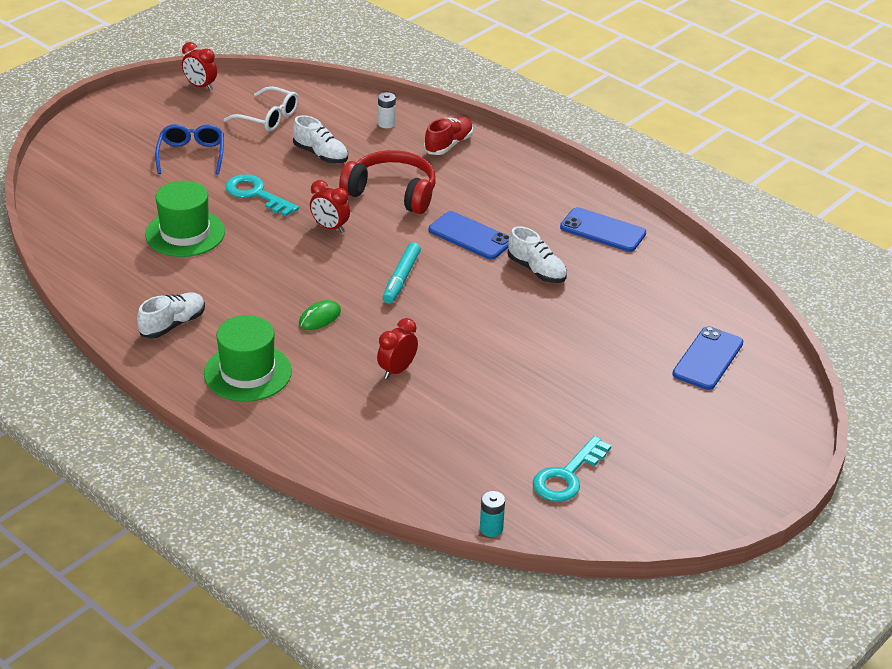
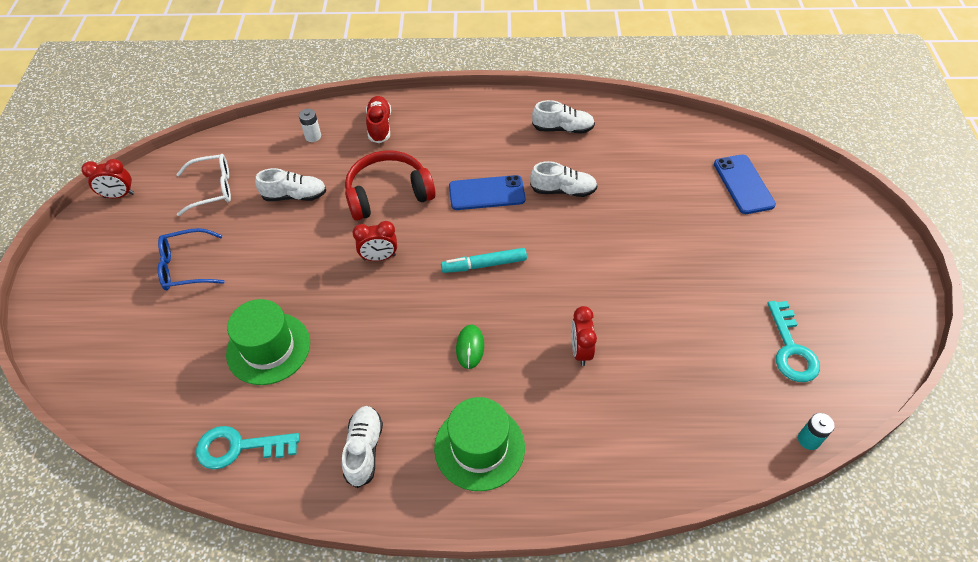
camera: 40 degrees left, 15 degrees up
blue glasses [155,124,224,175] -> blue glasses turned 60 degrees counterclockwise [158,228,225,290]
turquoise key [225,174,299,217] -> turquoise key moved to [196,426,299,469]
turquoise marker [383,242,421,304] -> turquoise marker turned 105 degrees clockwise [441,248,527,273]
blue phone [560,207,646,252] -> white shoe [532,100,595,134]

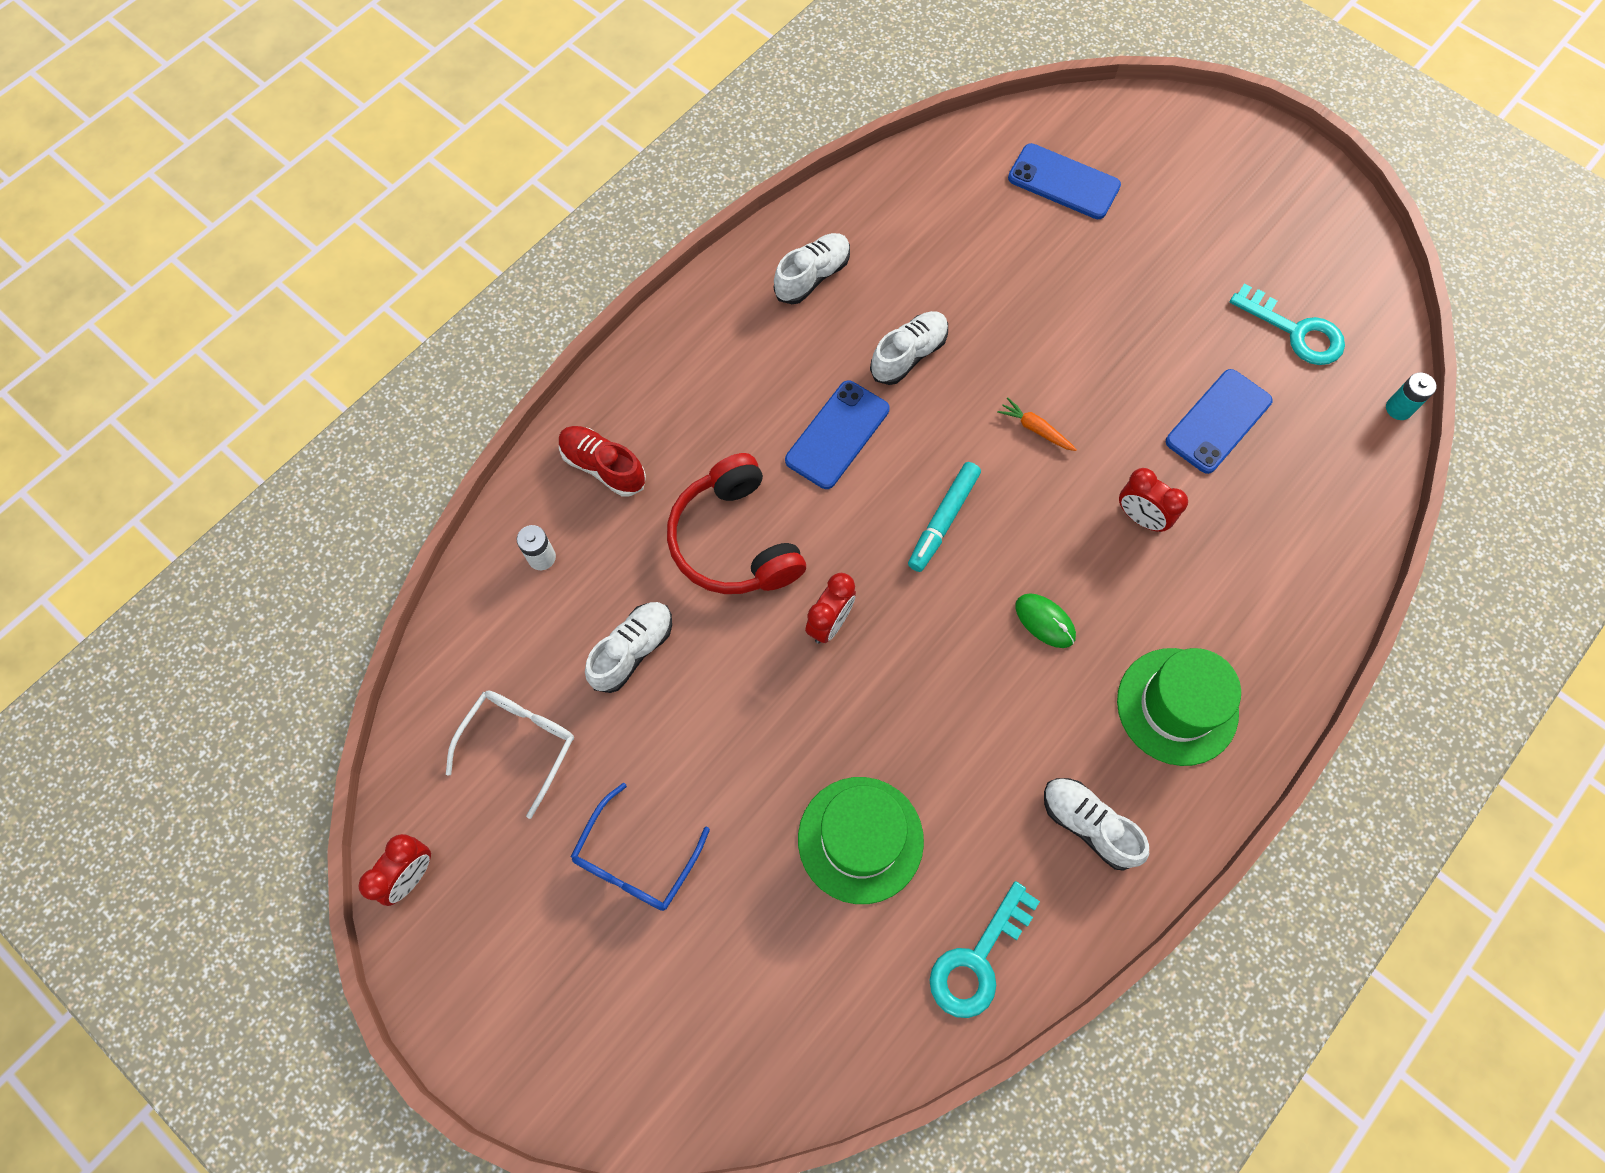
camera: 50 degrees left, 15 degrees up
red headphones [345,150,436,221] -> red headphones turned 45 degrees counterclockwise [667,453,806,594]
none -> orange carrot [997,398,1077,451]
none -> blue phone [1166,369,1273,474]

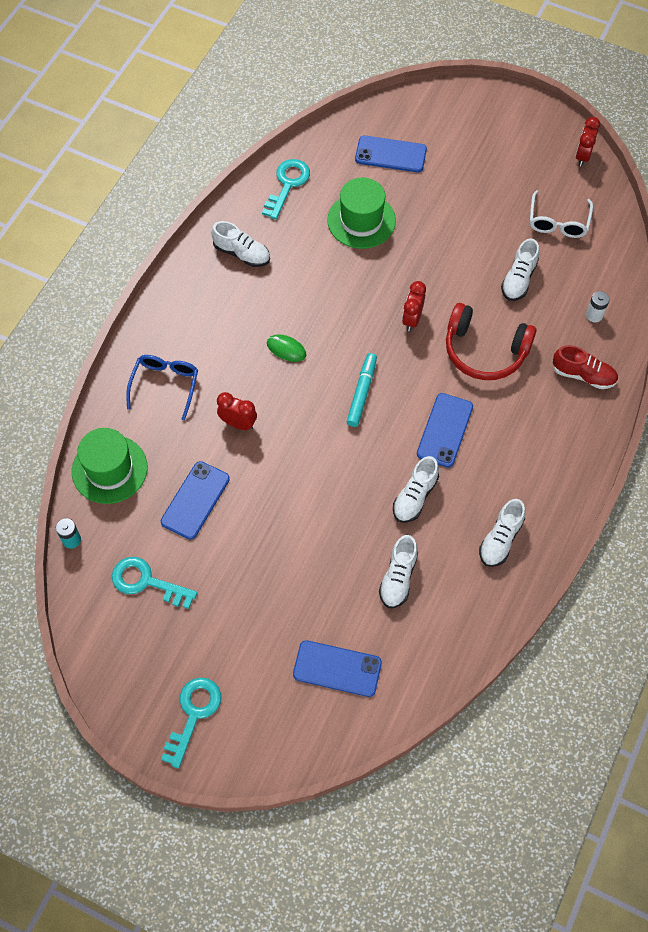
camera: 165 degrees right, 5 degrees down
blue glasses [571,783,710,911] -> blue glasses moved to [126,355,198,421]
red headphones [667,453,806,594] -> red headphones turned 150 degrees clockwise [446,303,536,380]
orange carrot [997,398,1077,451] -> none
green hat [1117,648,1241,766] -> green hat moved to [72,428,148,504]
none -> turquoise key [161,677,221,768]
none -> blue phone [355,136,427,172]
none -> white shoe [379,535,418,608]

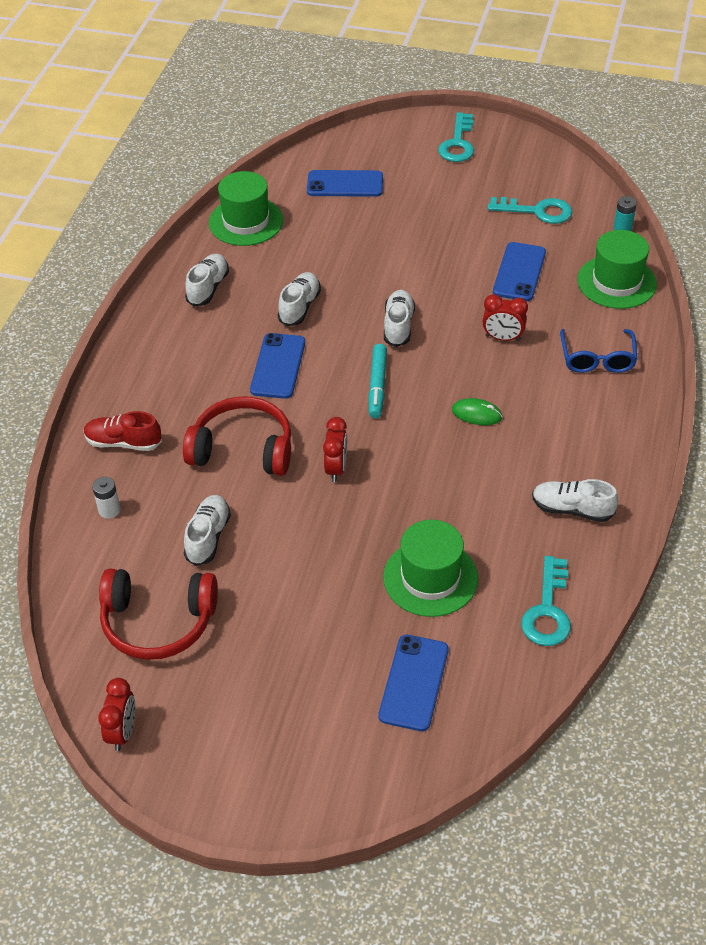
camera: 170 degrees right, 15 degrees down
blue phone [355,136,427,172] -> blue phone turned 75 degrees counterclockwise [378,635,449,731]
white shoe [379,535,418,608] -> white shoe moved to [384,290,415,347]
white glasses [530,190,593,238] -> red headphones [99,569,218,660]
none -> green hat [209,171,283,246]

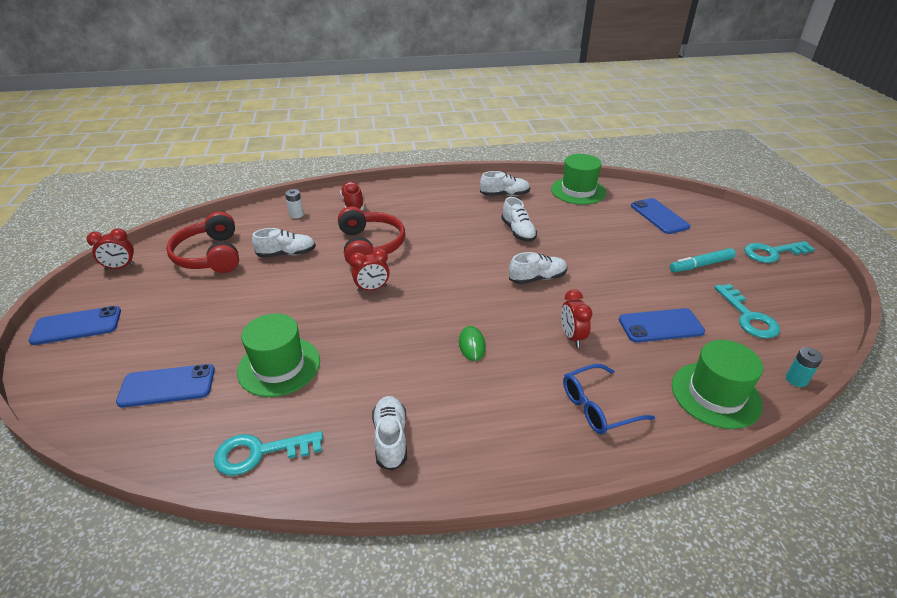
camera: 65 degrees right, 10 degrees down
blue phone [250,333,305,399] -> blue phone moved to [29,306,121,345]
white shoe [278,272,321,326] -> white shoe turned 75 degrees clockwise [501,197,537,242]
turquoise marker [368,344,387,418] -> turquoise marker moved to [670,248,736,272]

